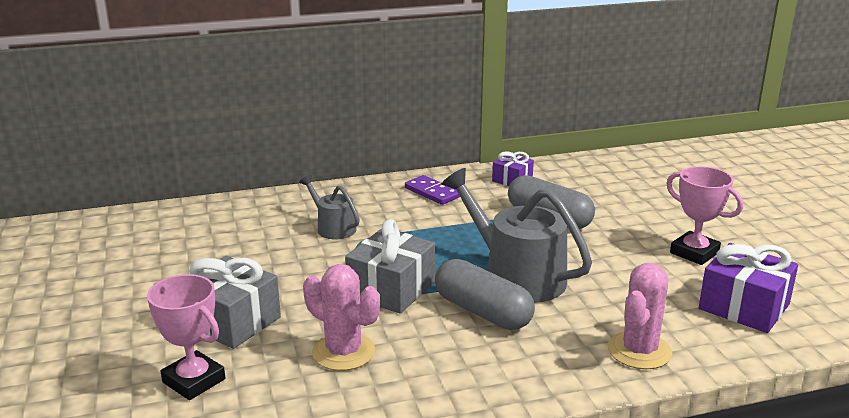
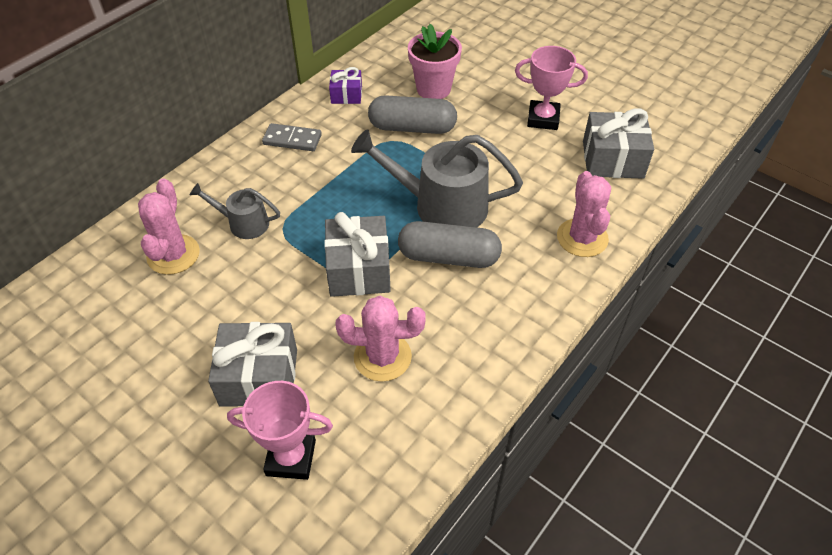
camera: 35 degrees left, 25 degrees up
purple domino [405,175,460,205] -> grey domino [262,123,322,151]
purple gift [699,243,798,333] -> grey gift [583,108,654,179]
none -> pink cactus [138,178,200,275]
none -> pink flower pot [408,24,462,99]

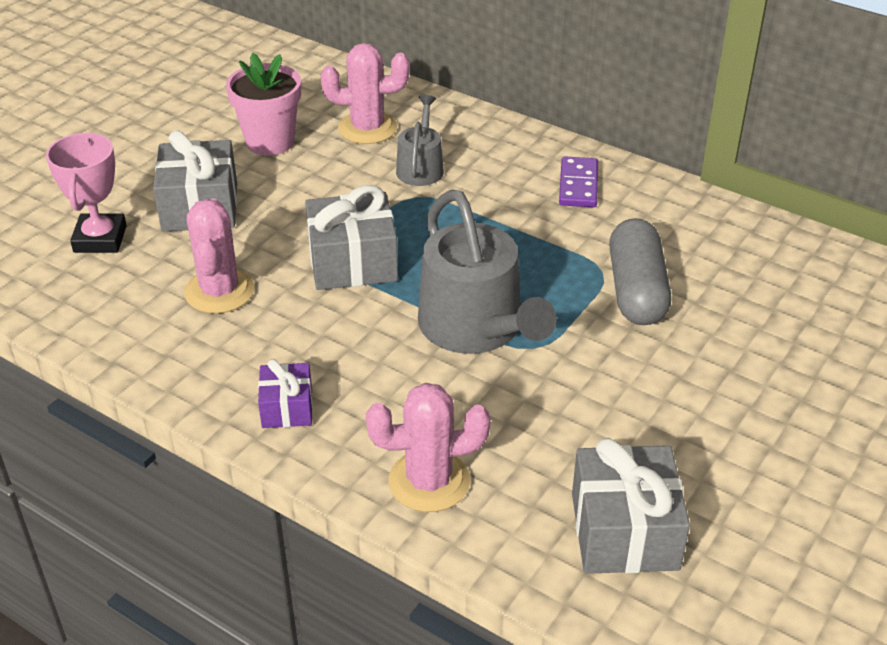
camera: 85 degrees right, 10 degrees down
grey domino [262,123,322,151] -> purple domino [559,156,598,207]
purple gift [329,67,362,104] -> purple gift moved to [258,359,313,428]
grey watering can [351,129,523,227] -> grey watering can turned 150 degrees clockwise [418,190,557,354]
grey capsule [398,221,502,268] -> none
pink flower pot [408,24,462,99] -> pink flower pot moved to [226,53,301,156]
pink trophy [515,46,588,130] -> none

